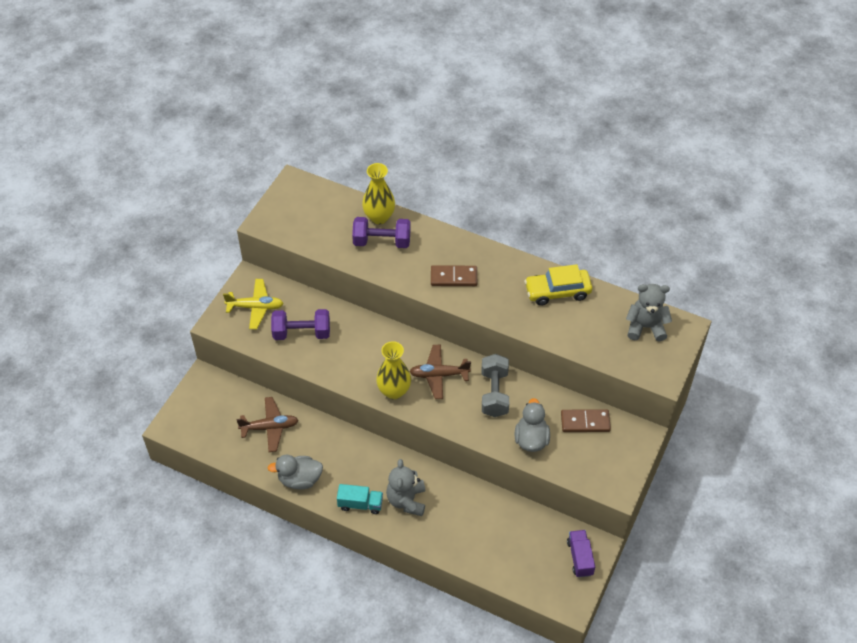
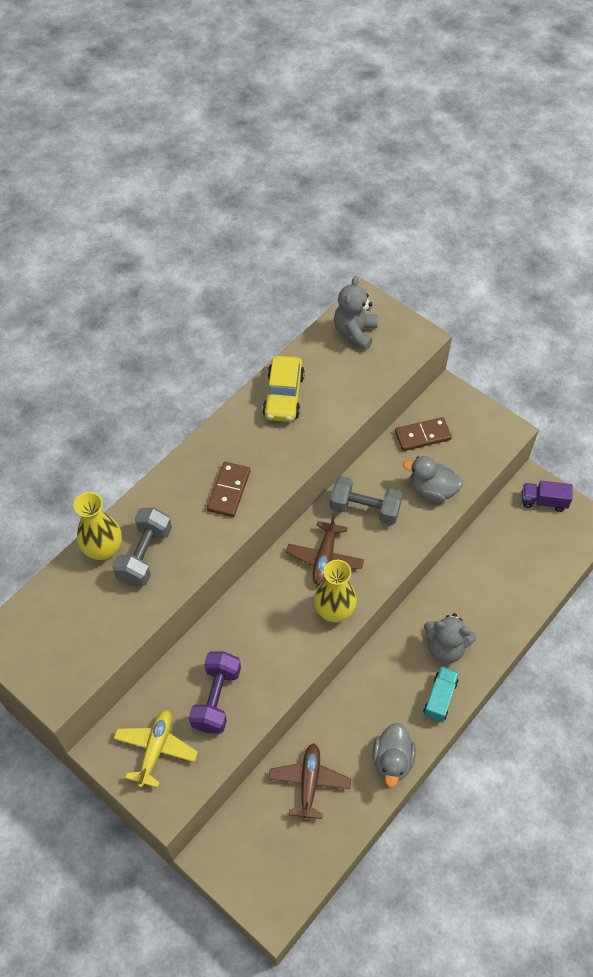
camera: 75 degrees left, 5 degrees up
purple dumbbell [352,217,411,248] -> grey dumbbell [112,508,172,586]
brown domino [561,409,611,432] -> brown domino turned 60 degrees clockwise [395,417,452,451]

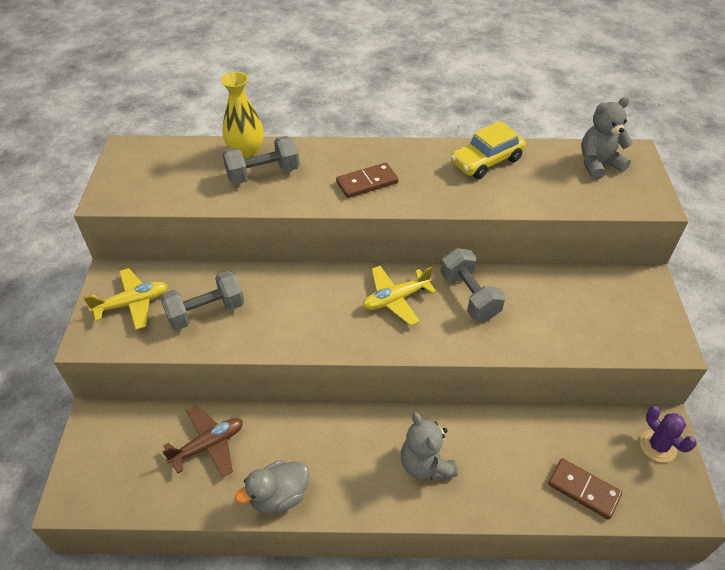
camera: 50 degrees right, 10 degrees down
purple dumbbell [189,651,241,734] -> grey dumbbell [160,271,244,330]
brown plane [286,513,364,585] -> yellow plane [363,265,436,326]
yellow vase [314,560,357,622] -> none
brown domino [395,417,452,451] -> brown domino moved to [548,458,622,520]
grey duck [403,456,463,502] -> none
turquoise truck [423,666,459,723] -> none
purple truck [522,481,573,512] -> purple cactus [640,406,697,462]

